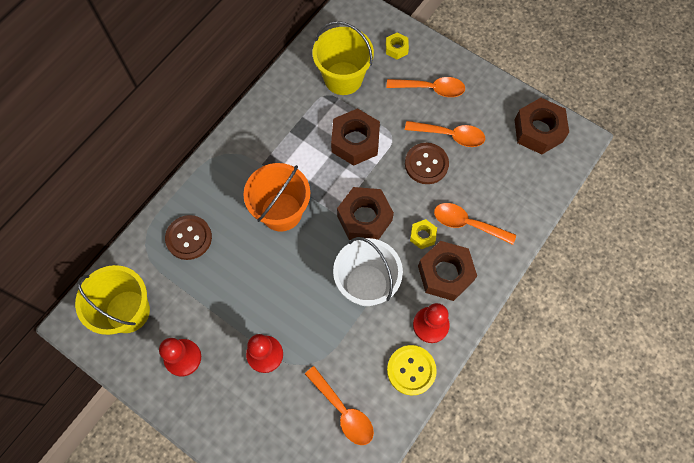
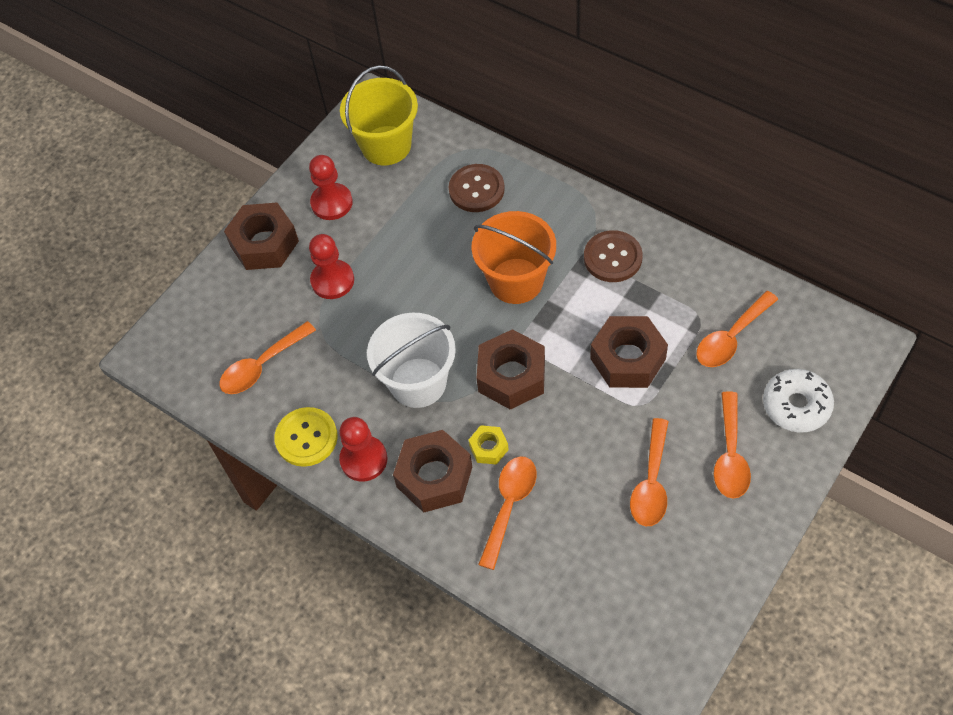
camera: 95 degrees right, 10 degrees down
yellow bucket [313,21,374,95] -> orange spoon [696,291,778,367]
yellow nut [386,33,409,60] -> white donut [763,369,834,432]
brown button [405,143,449,184] -> brown button moved to [584,230,643,282]
brown nut [515,98,569,154] -> brown nut moved to [224,202,299,270]

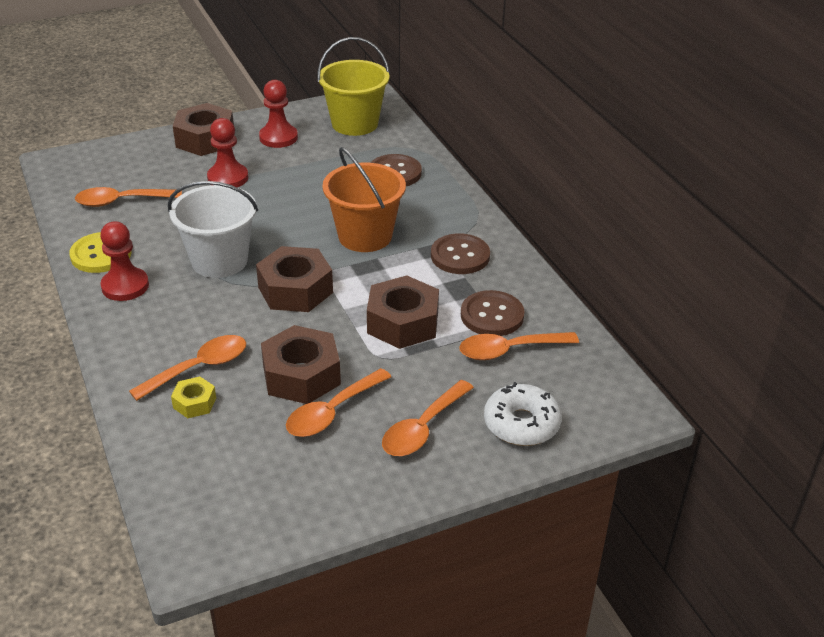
camera: 25 degrees right, 20 degrees down
brown nut [393,430,472,513] -> brown nut moved to [261,325,341,404]
yellow nut [469,425,509,465] -> yellow nut moved to [171,377,216,418]
none -> brown button [461,290,525,336]

